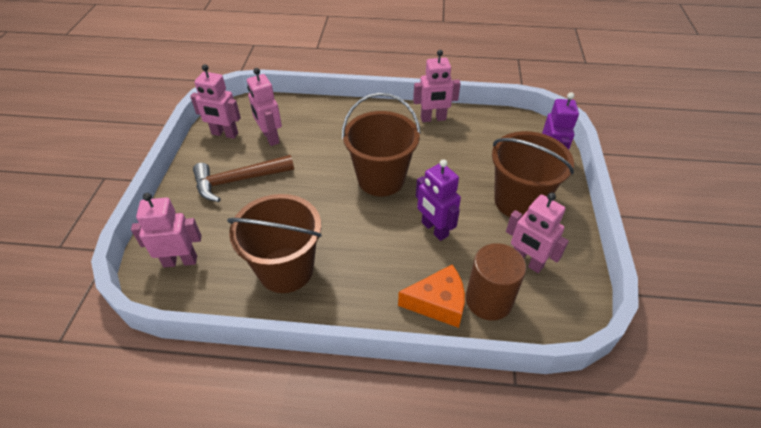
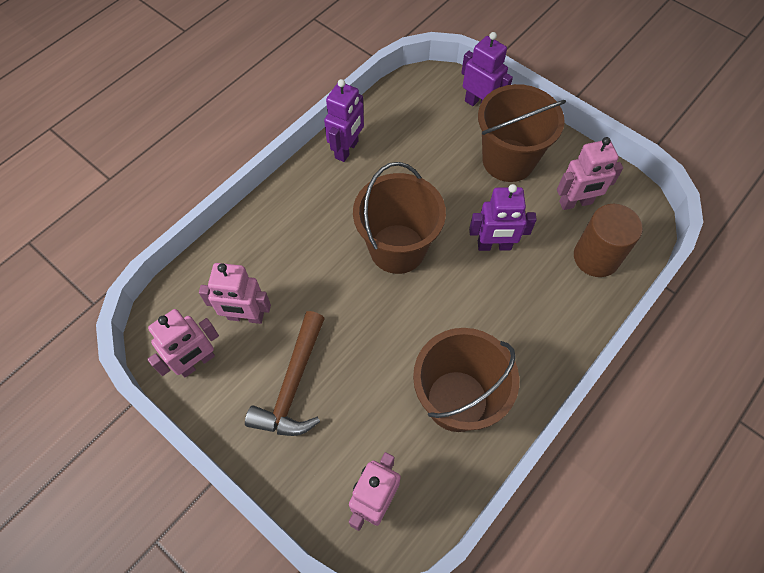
camera: 55 degrees left, 15 degrees up
orange cheese [398,265,465,328] -> none
pink robot [413,50,461,122] -> purple robot [324,79,364,162]

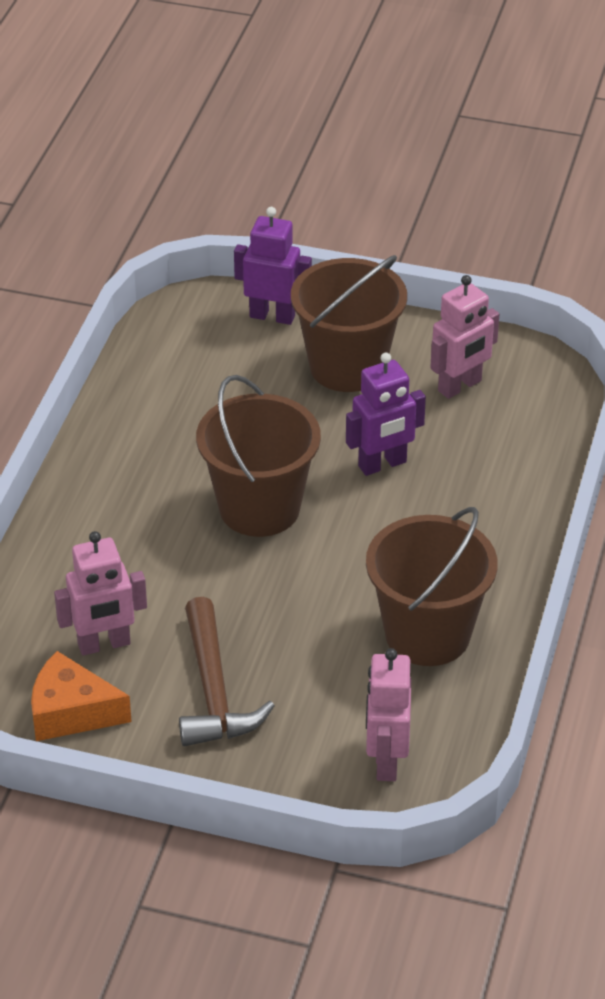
camera: 25 degrees left, 20 degrees down
pink robot [148,309,219,377] -> orange cheese [31,651,132,741]
purple robot [324,79,364,162] -> none
brown cylinder [574,204,643,277] -> none

